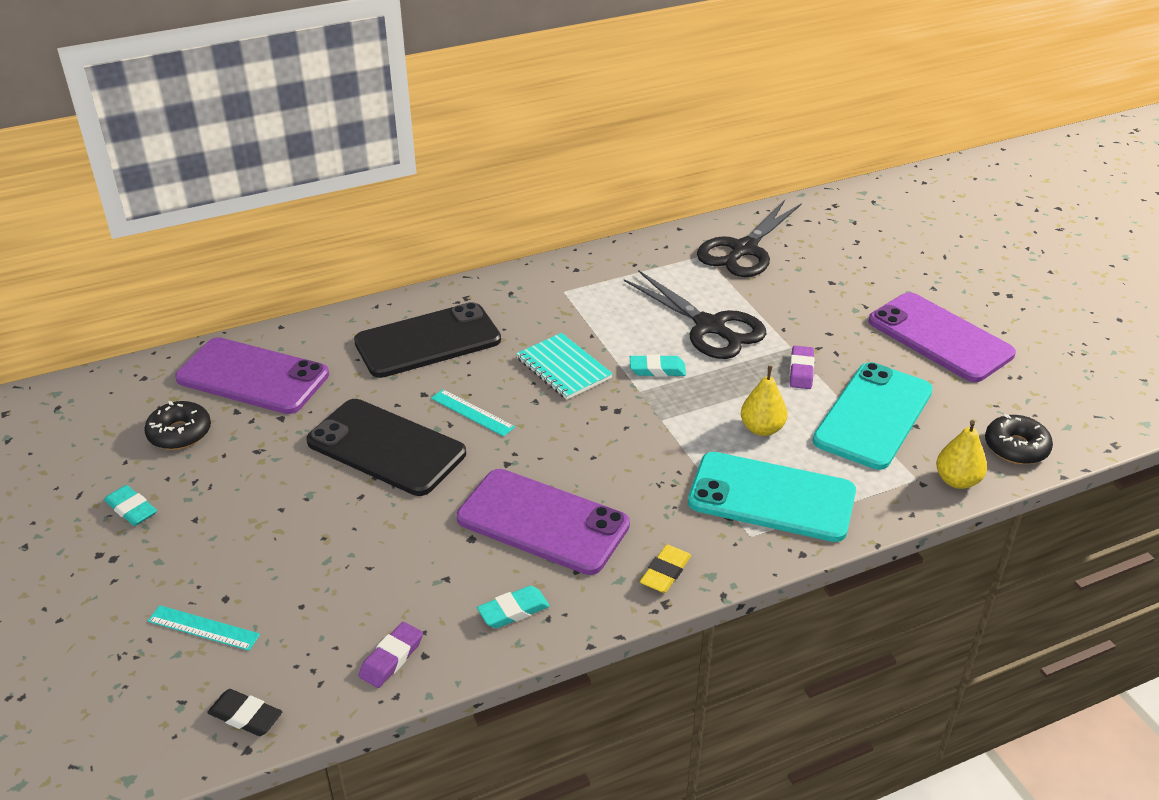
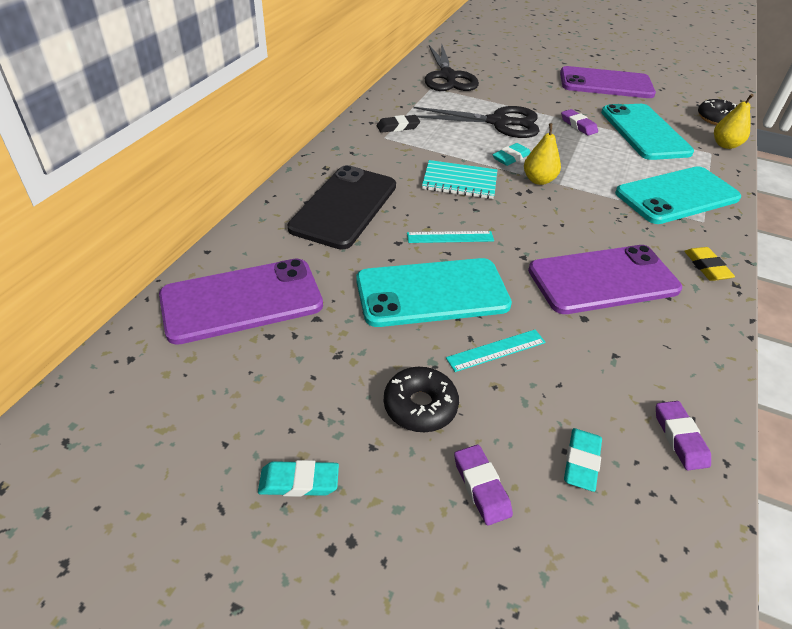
camera: 45 degrees left, 5 degrees up
black donut [144,401,211,450] -> black donut moved to [384,367,459,432]
turquoise ruler [148,605,260,651] -> turquoise ruler moved to [446,330,546,372]
black eraser [207,689,282,736] -> black eraser moved to [377,115,420,133]
black phone [306,399,466,496] -> turquoise phone [356,258,512,327]
turquoise eraser [477,586,550,628] -> turquoise eraser moved to [564,428,602,492]
yellow pear [741,366,788,436] -> yellow pear moved to [524,123,561,185]
none -> purple eraser [454,445,513,526]

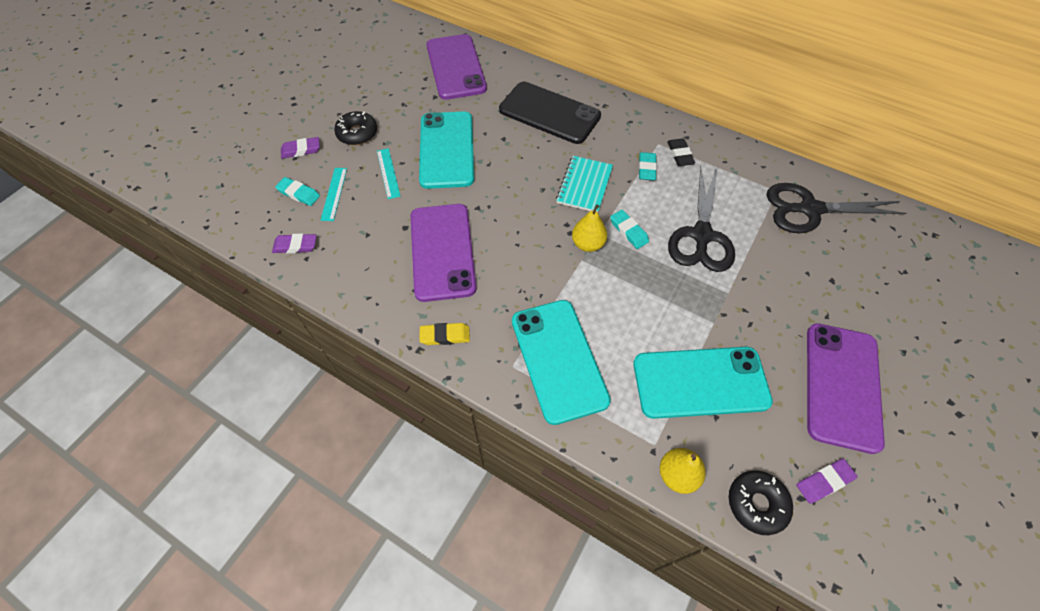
camera: 100 degrees right, 15 degrees up
turquoise eraser [258,460,339,497] -> turquoise eraser moved to [639,152,657,181]
turquoise ruler [407,231,494,243] -> turquoise ruler moved to [321,168,347,221]
purple eraser [561,109,598,136] -> purple eraser moved to [796,459,857,504]

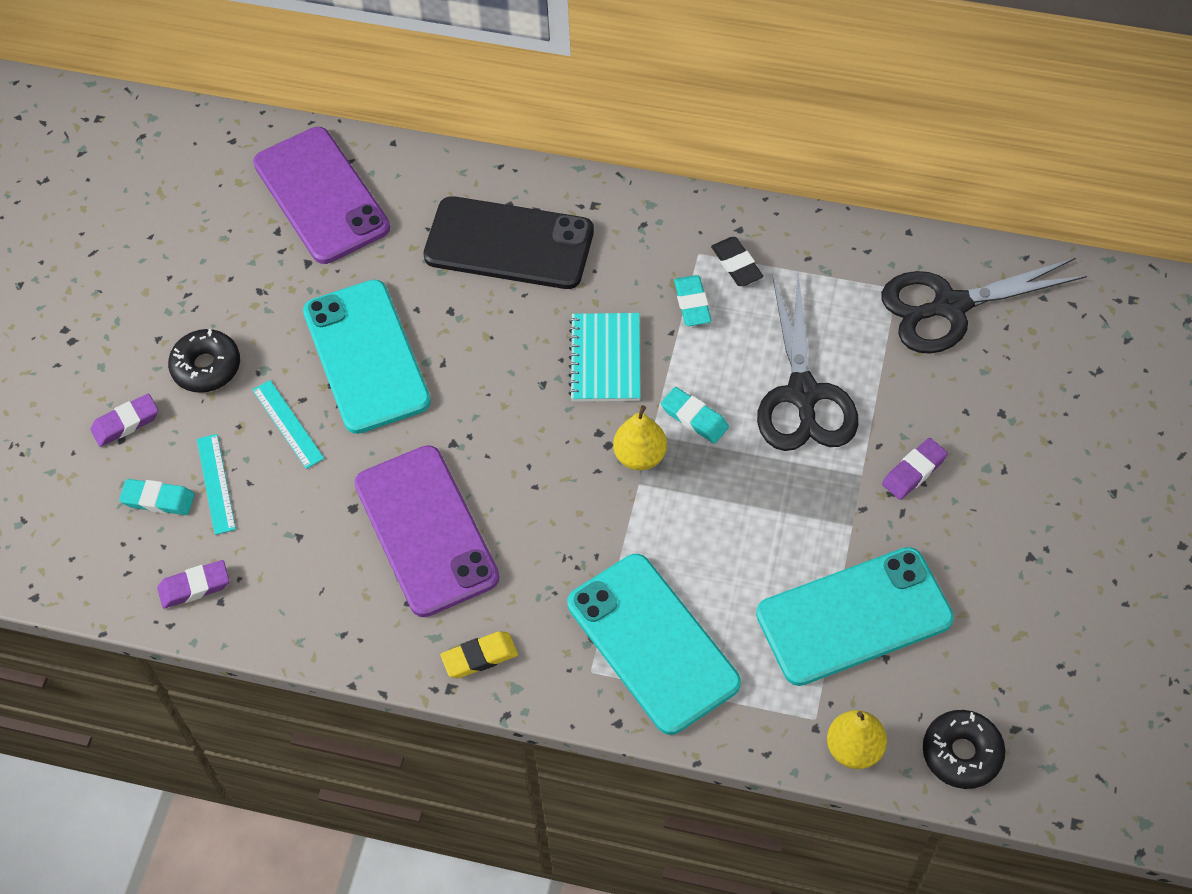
camera: 15 degrees left, 0 degrees up
purple eraser [796,459,857,504] -> purple eraser moved to [882,438,948,500]
purple phone [807,323,885,454] -> none

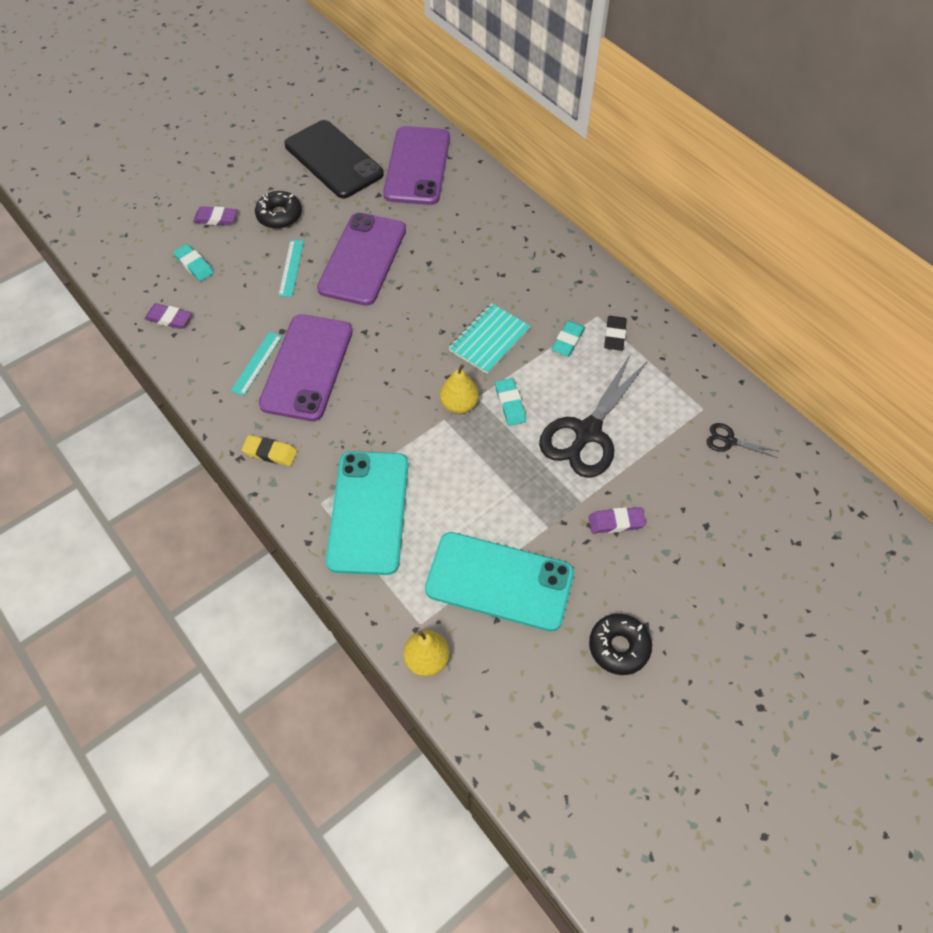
camera: 35 degrees right, 0 degrees up
turquoise ruler [197,434,236,535] -> turquoise ruler moved to [231,332,282,396]
turquoise phone [303,279,431,434] -> purple phone [317,213,406,306]
black phone [423,196,594,289] -> black phone moved to [285,120,384,198]
black scissors [881,258,1087,354] -> black scissors [707,423,778,458], size x0.44
black donut [923,710,1006,789] -> black donut moved to [589,614,652,675]

